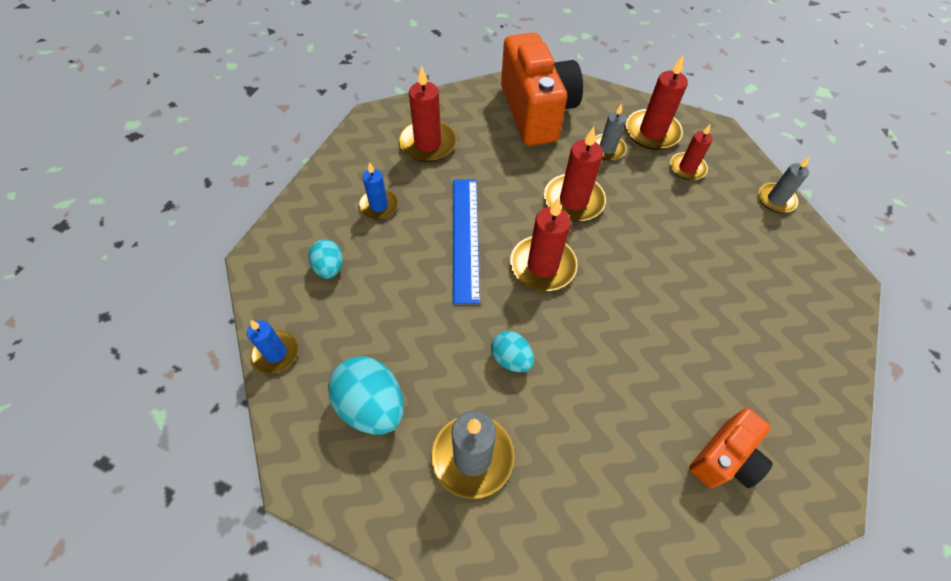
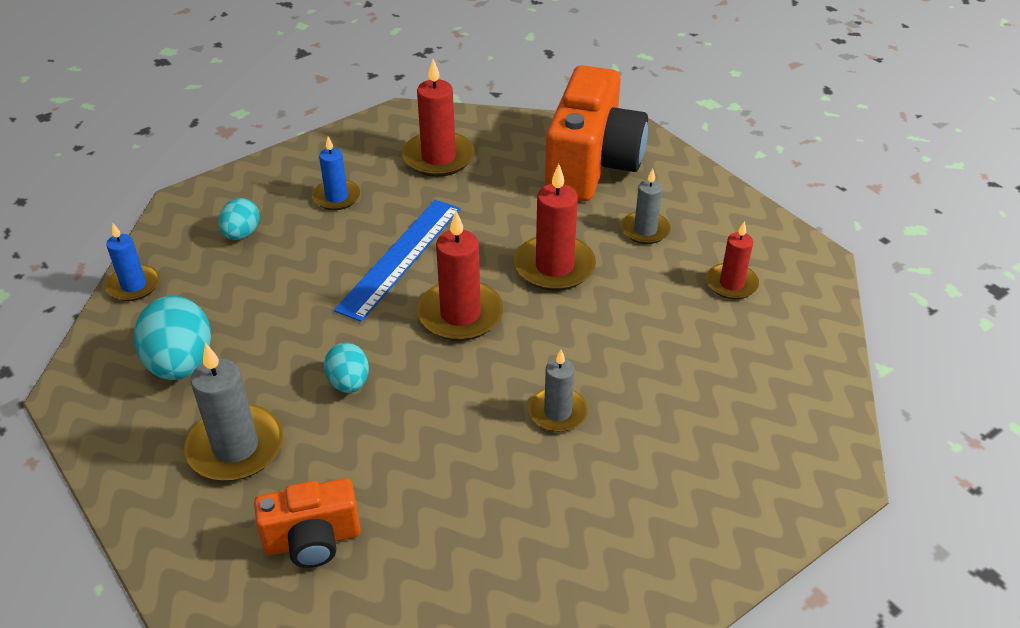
camera: 30 degrees right, 15 degrees down
red candle [626,54,688,150] -> none
orange camera [689,408,773,488] -> orange camera moved to [254,478,361,568]
grey candle [759,157,810,213] -> grey candle moved to [529,350,588,432]

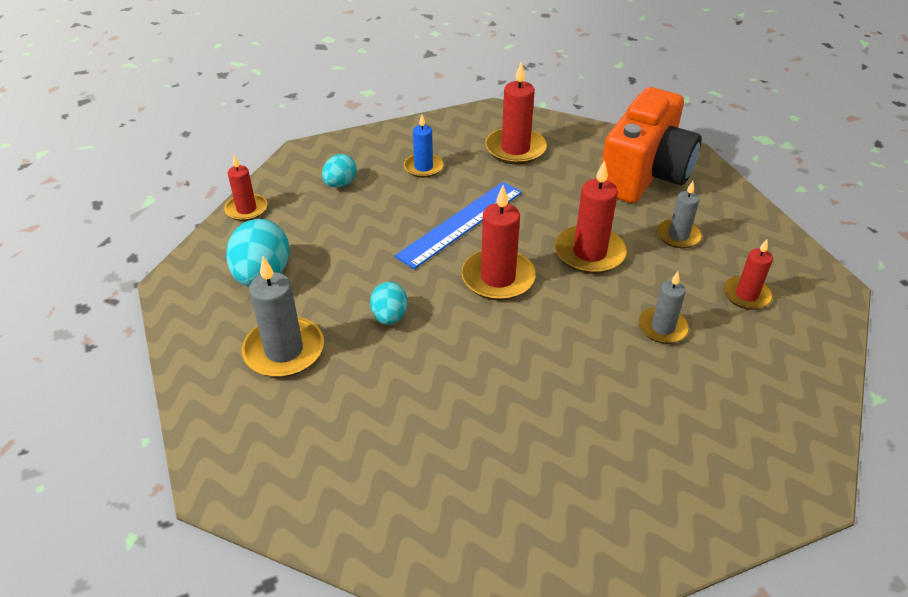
camera: 15 degrees right, 0 degrees up
blue candle [106,223,160,301] -> red candle [224,155,267,221]
orange camera [254,478,361,568] -> none
grey candle [529,350,588,432] -> grey candle moved to [639,272,689,344]

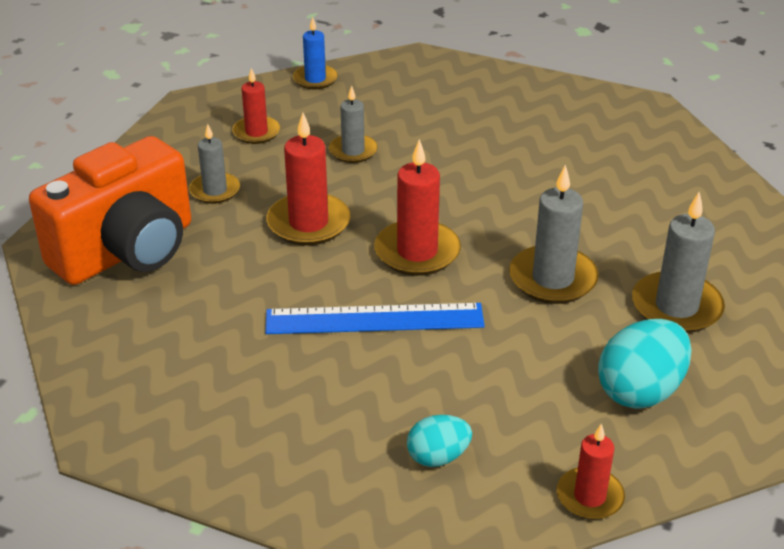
camera: 135 degrees left, 5 degrees down
turquoise egg [370,282,408,325] -> grey candle [509,165,599,304]
blue candle [404,115,443,178] -> blue candle moved to [293,17,338,89]
red candle [485,62,547,164] -> none
orange camera [602,87,702,203] -> orange camera turned 150 degrees clockwise [29,136,191,285]

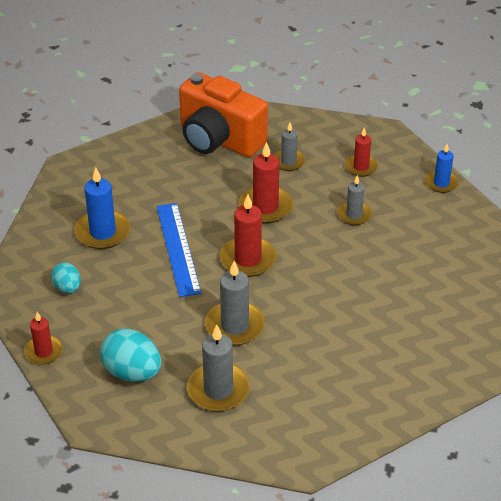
camera: 80 degrees right, 5 degrees up
none -> blue candle [75,167,130,249]

